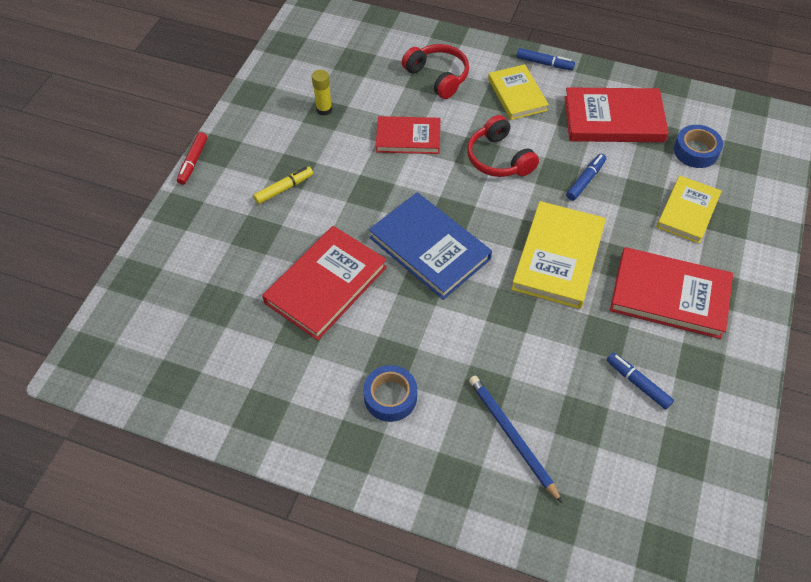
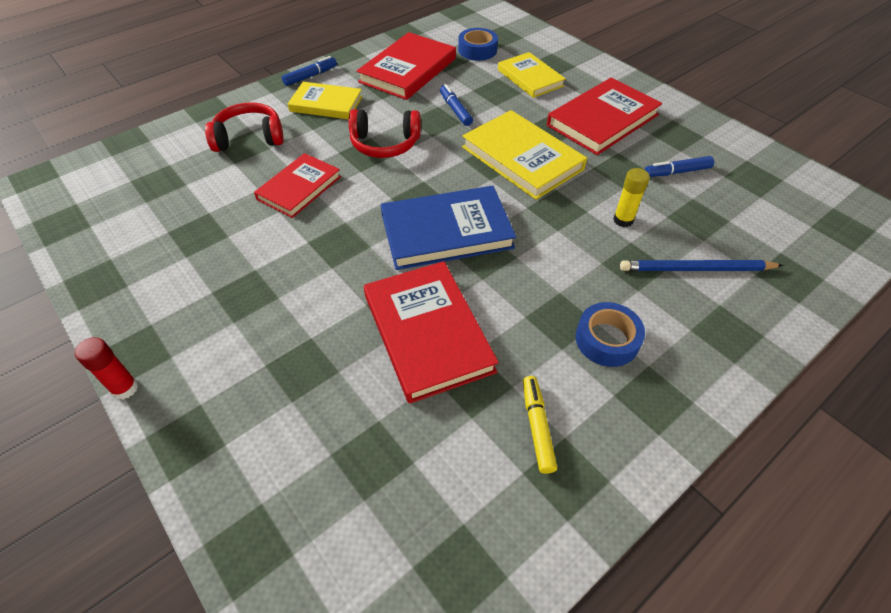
camera: 60 degrees left, 5 degrees down
red marker [177,132,208,185] -> red glue stick [75,337,138,400]
yellow marker [253,166,313,204] -> yellow marker moved to [523,376,557,474]
yellow glue stick [312,70,332,116] -> yellow glue stick moved to [613,168,650,227]

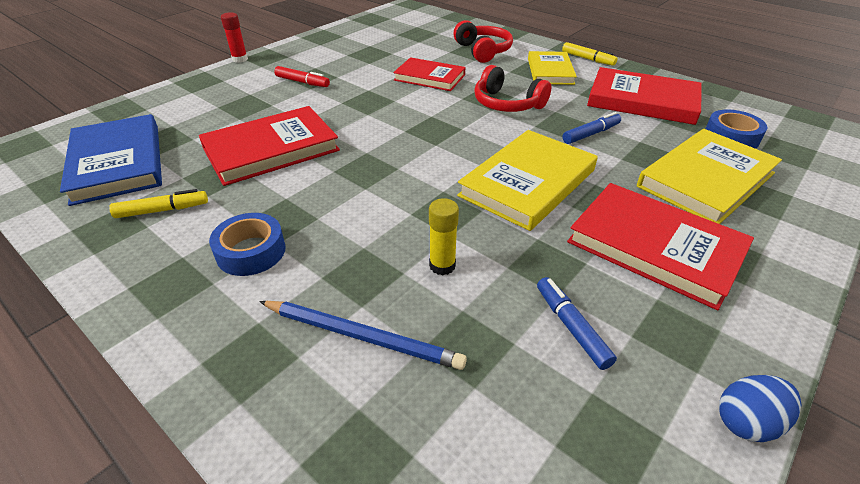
camera: 80 degrees right, 10 degrees down
blue marker [282,56,337,86] -> yellow marker [562,42,617,66]
red headphones [349,109,421,158] -> red headphones turned 45 degrees counterclockwise [474,65,551,112]
blue book [381,186,516,270] -> blue book moved to [60,114,162,206]
yellow book [498,52,566,98] -> yellow book [637,129,782,224], size x1.52
blue pencil [620,260,784,271] -> blue pencil turned 120 degrees clockwise [259,301,467,370]
none -> red marker [274,66,330,87]
none -> blue egg [719,375,801,442]

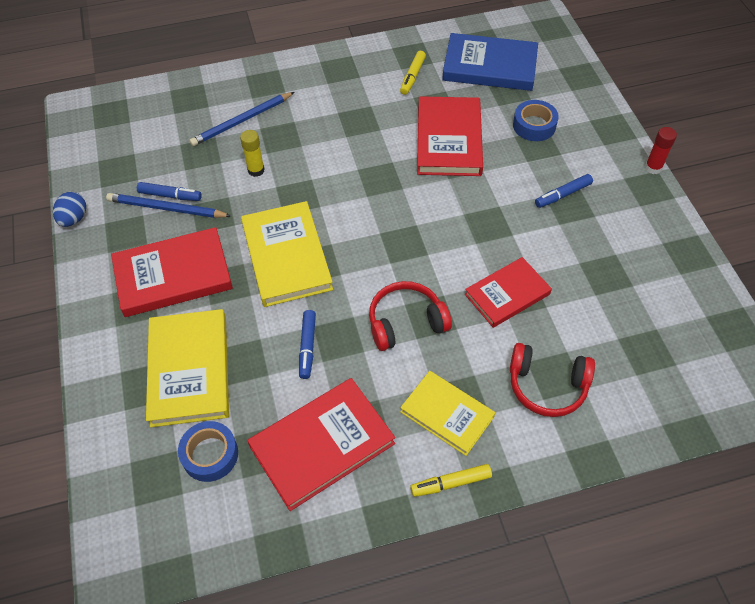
camera: 125 degrees right, 15 degrees up
blue tape [209,213,286,276] -> blue tape moved to [513,100,559,141]
red marker [274,66,330,87] -> blue marker [535,174,593,208]
none -> blue pencil [106,193,231,218]

